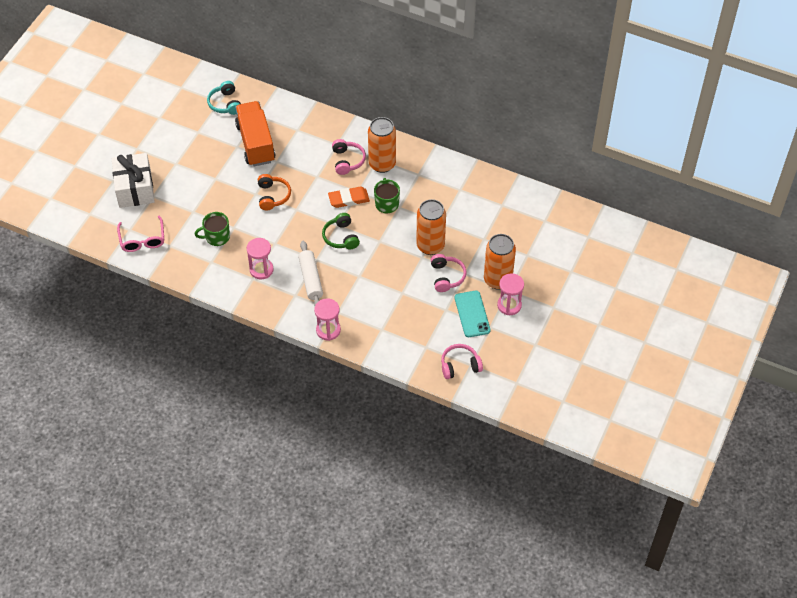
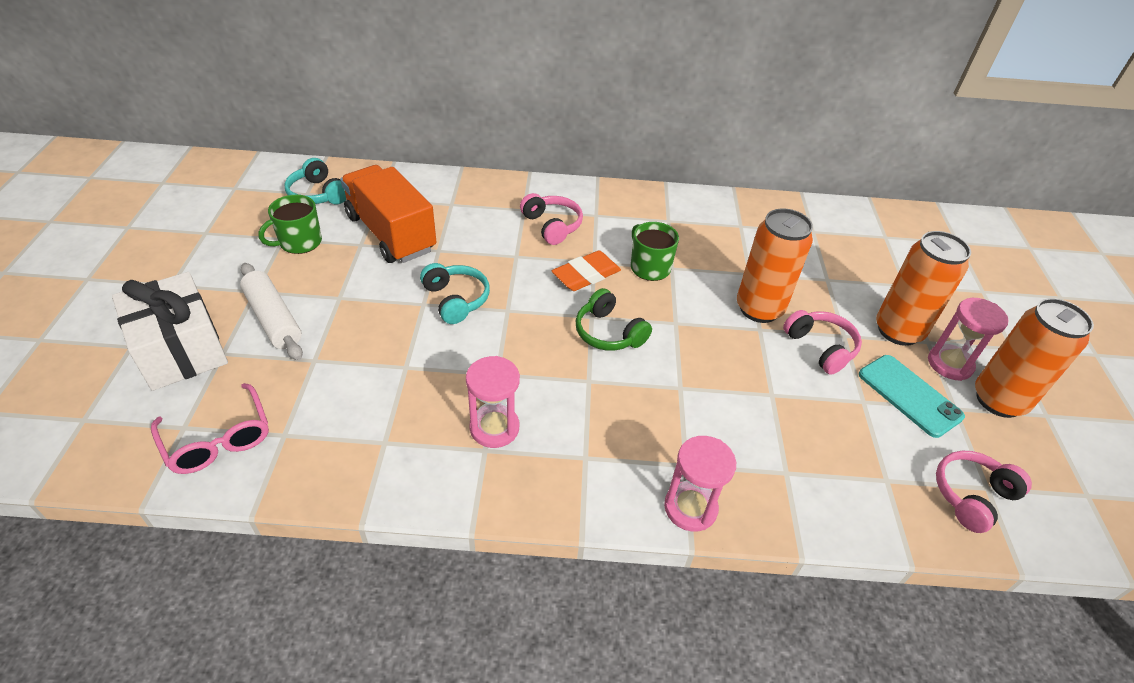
camera: 25 degrees left, 10 degrees down
green mug [195,212,230,246] -> green mug moved to [258,195,322,254]
orange headphones [258,174,291,210] -> turquoise headphones [420,263,490,324]
white rolling pin [298,241,323,306] -> white rolling pin moved to [240,263,303,361]
orange can [368,117,396,173] -> orange can moved to [975,298,1094,418]

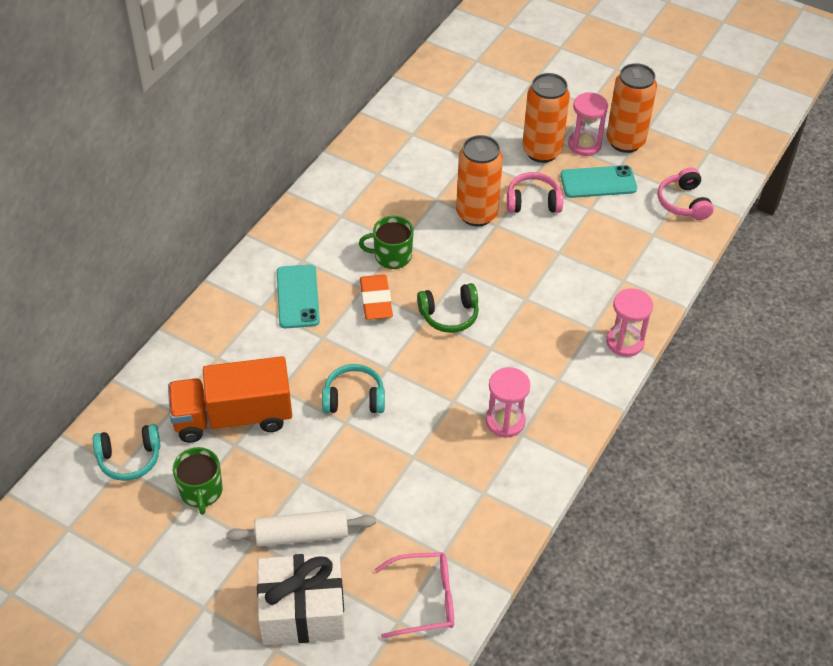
camera: 60 degrees left, 5 degrees up
pink headphones [520,193,583,245] -> turquoise phone [277,264,320,328]

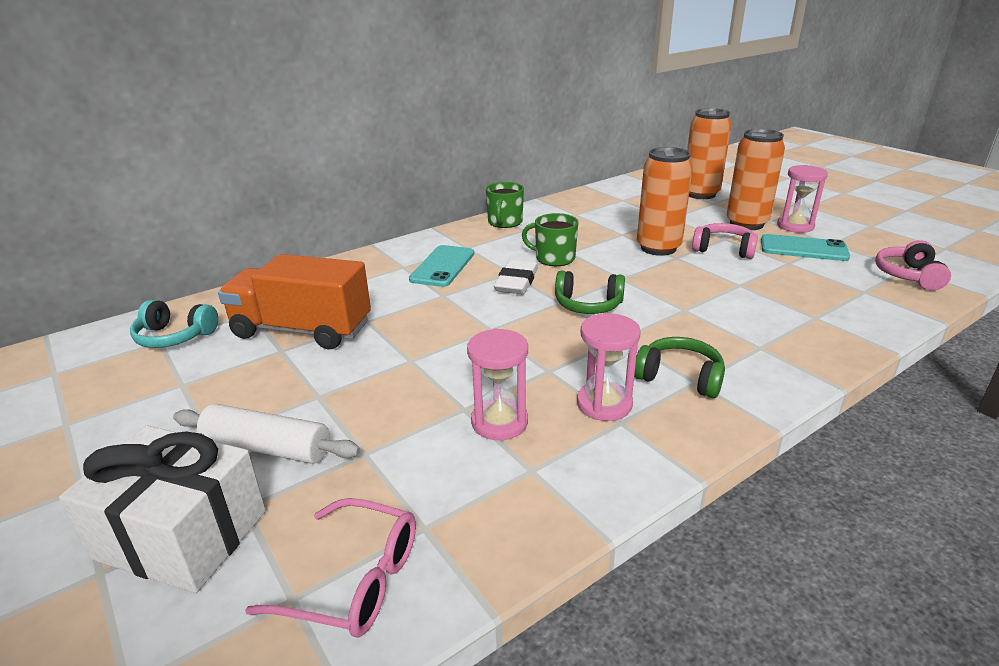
camera: 25 degrees right, 20 degrees down
green mug [173,447,223,515] -> green mug moved to [486,182,524,228]
turquoise headphones [322,364,385,413] -> none
orange eraser [360,275,393,320] -> white eraser [494,259,538,294]
orange can [606,63,657,153] -> orange can moved to [687,108,732,199]
pink hourglass [606,288,653,357] -> pink hourglass moved to [467,328,528,440]
none -> green headphones [634,337,725,398]

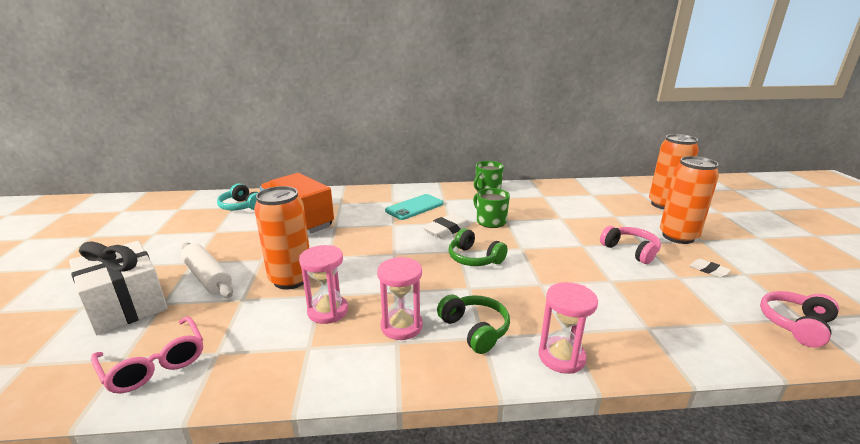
camera: 30 degrees right, 5 degrees down
orange can [637,147,693,256] -> orange can moved to [254,186,309,290]
turquoise phone [761,234,850,261] -> white eraser [689,259,731,278]
pink hourglass [777,165,828,233] -> pink hourglass moved to [539,282,598,374]

